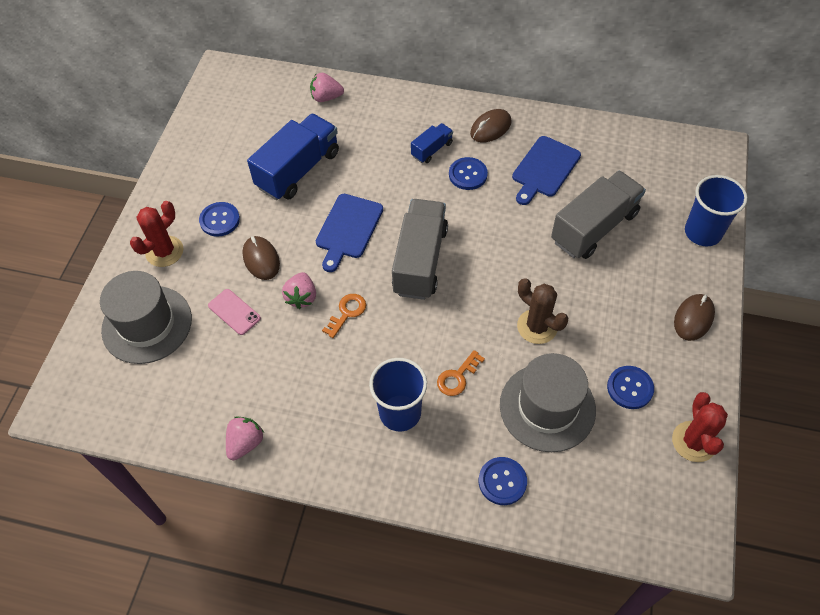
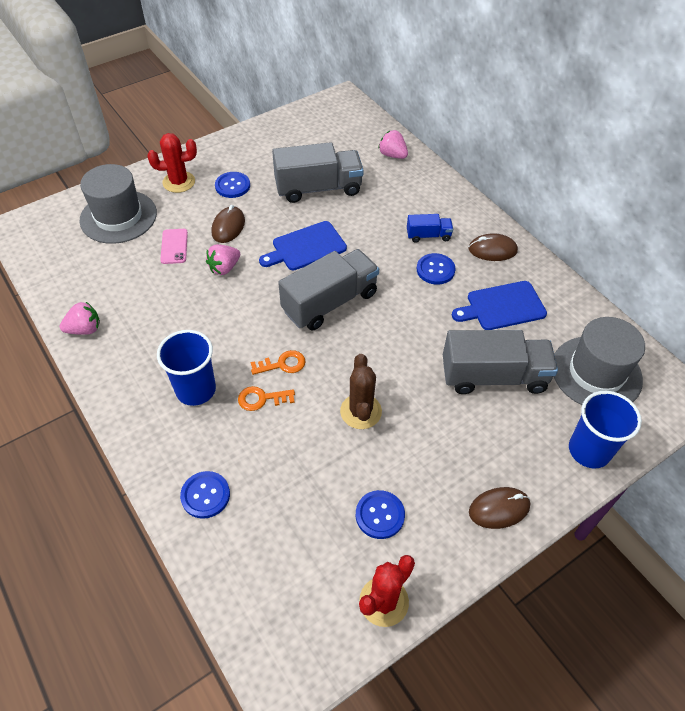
camera: 40 degrees right, 5 degrees down
blue truck [247,113,339,200] -> grey truck [272,142,364,203]
orange key [322,294,366,338] -> orange key moved to [251,350,305,375]
grey hat [500,353,596,452] -> grey hat moved to [554,317,645,405]

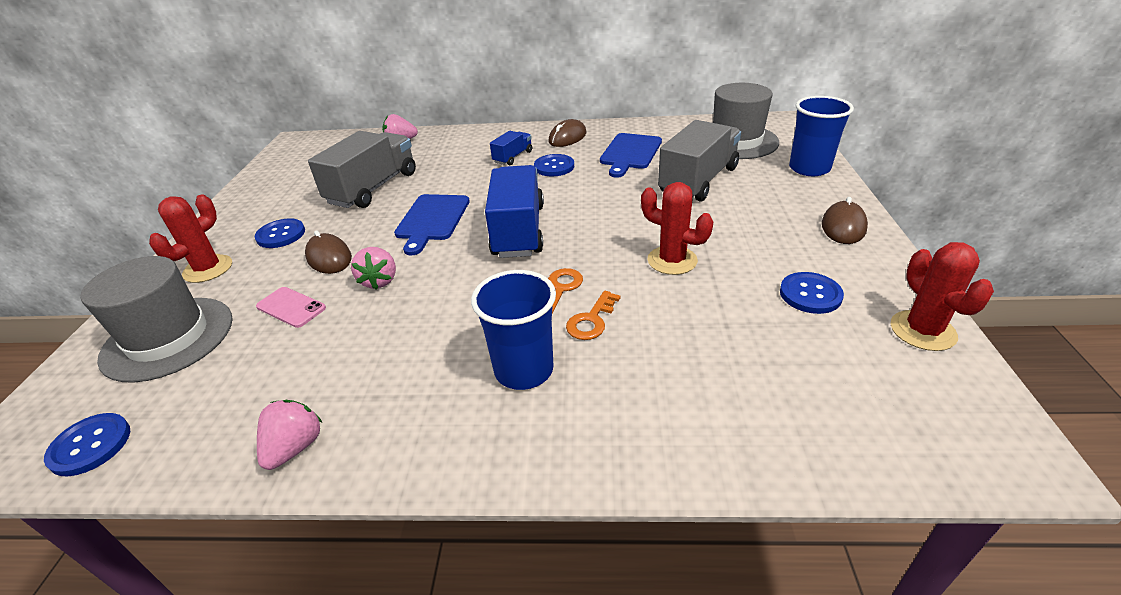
camera: 50 degrees left, 15 degrees down
blue button [180,471,230,519] -> blue button moved to [44,413,130,476]
grey truck [278,249,379,330] -> blue truck [485,165,544,258]
brown cactus [340,354,382,429] -> red cactus [641,182,713,275]

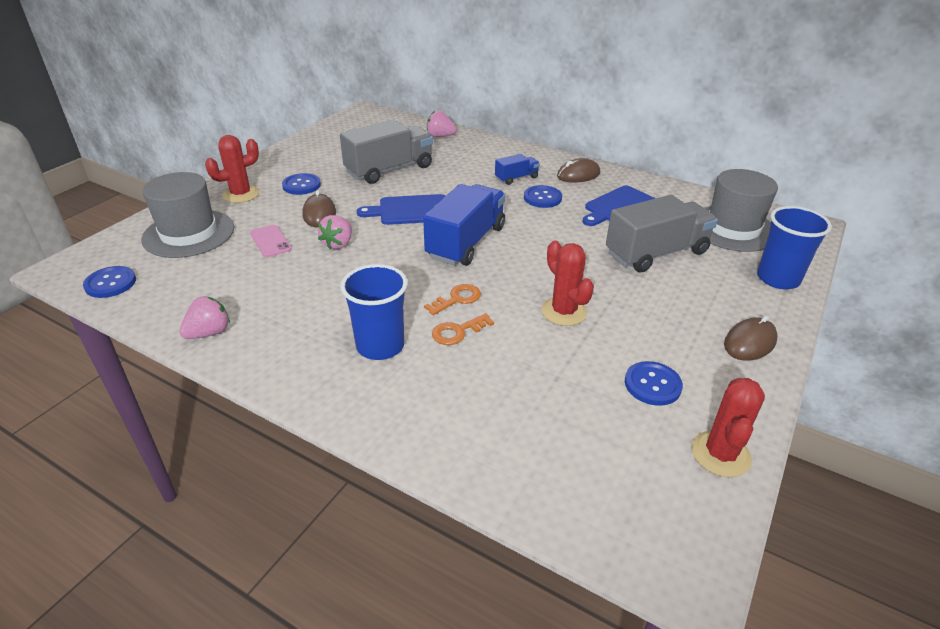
camera: 25 degrees right, 0 degrees up
blue cutting board [394,194,470,255] -> blue cutting board turned 45 degrees clockwise [357,194,445,225]

